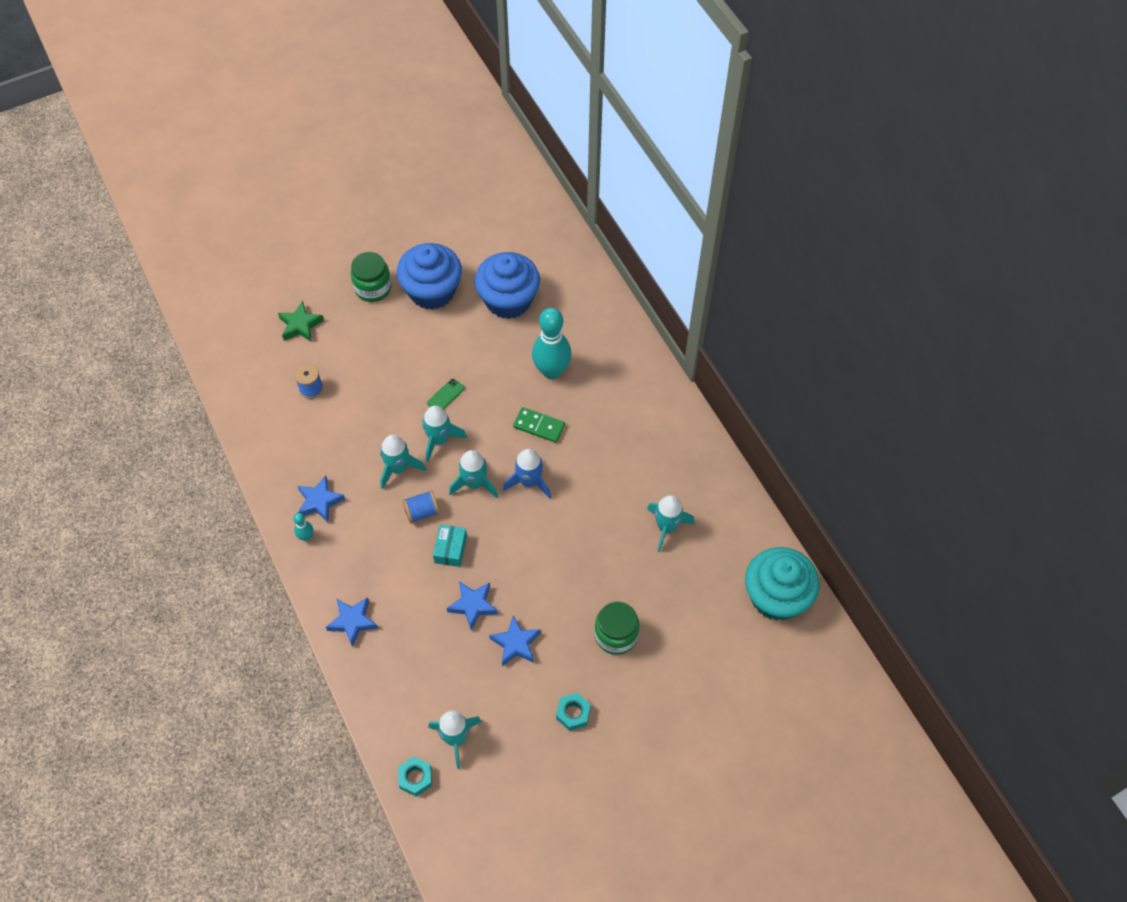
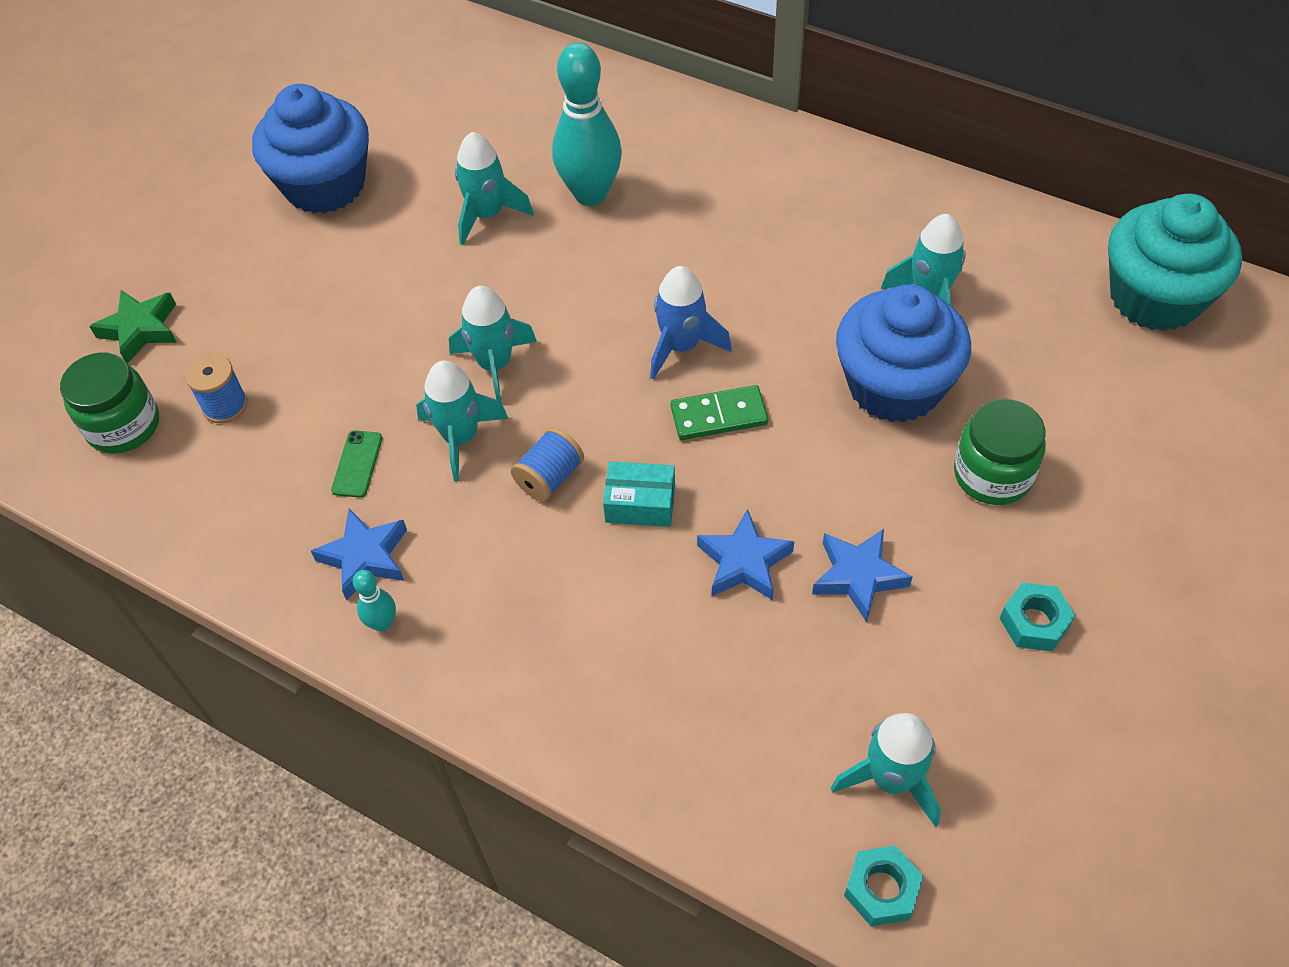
camera: 30 degrees left, 5 degrees down
blue star [326,597,378,647] -> none
green jar [351,252,392,302] -> green jar moved to [60,352,159,454]
green phone [427,378,465,409] -> green phone moved to [331,430,382,498]
turquoise box [433,524,467,567] -> turquoise box turned 60 degrees counterclockwise [603,461,675,527]
turquoise rocket [449,450,498,498] -> turquoise rocket moved to [455,132,534,245]
blue cupcake [475,252,540,319] -> blue cupcake moved to [836,284,971,423]
green domino [513,407,565,443] -> green domino moved to [671,385,768,440]

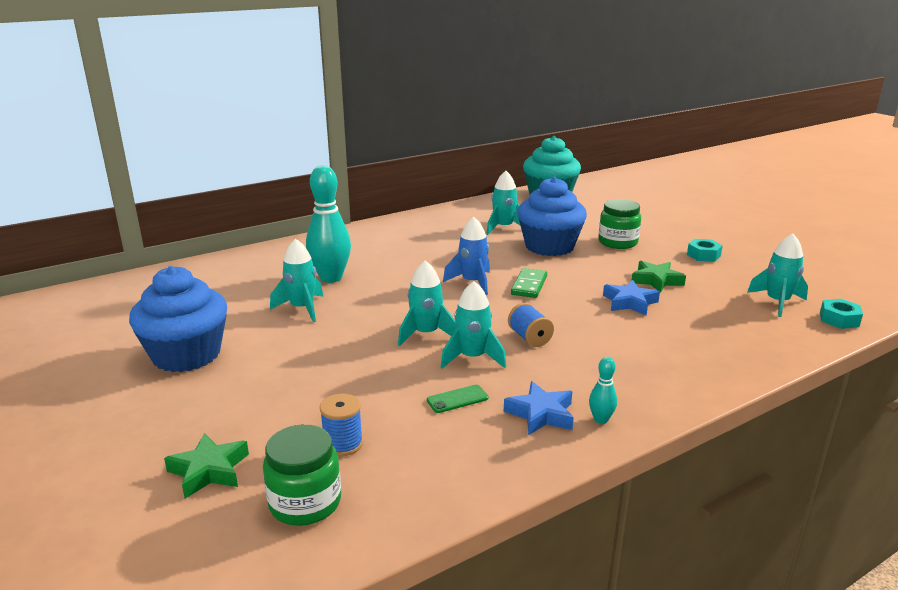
camera: 65 degrees left, 30 degrees down
green phone [331,430,382,498] -> green phone turned 60 degrees counterclockwise [427,385,489,413]
turquoise box [603,461,675,527] -> none
blue star [812,529,912,622] -> green star [632,261,686,293]

